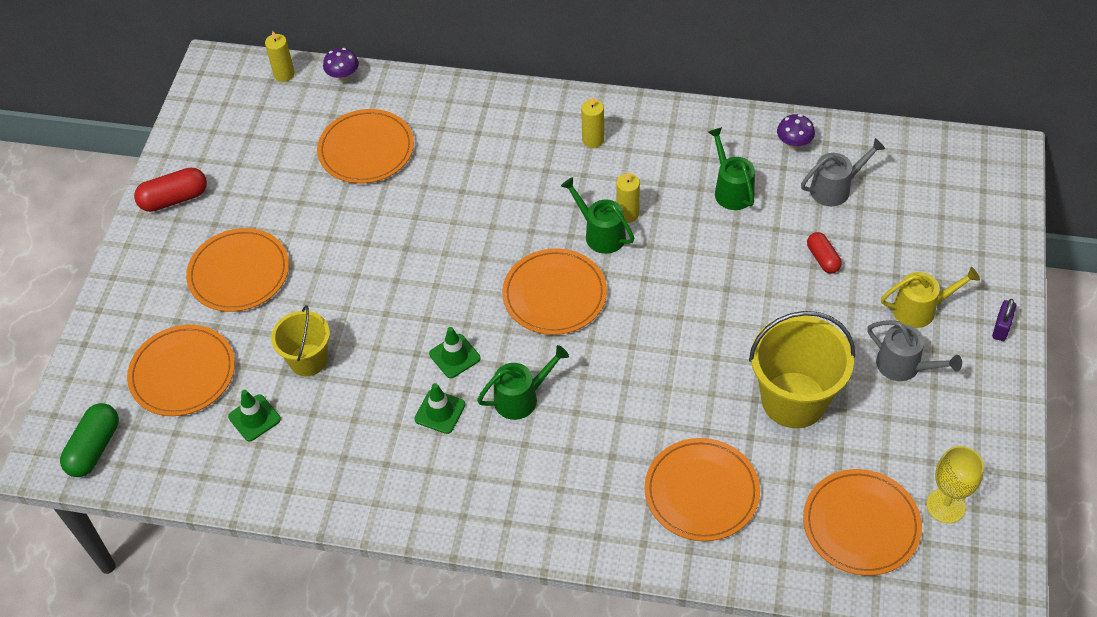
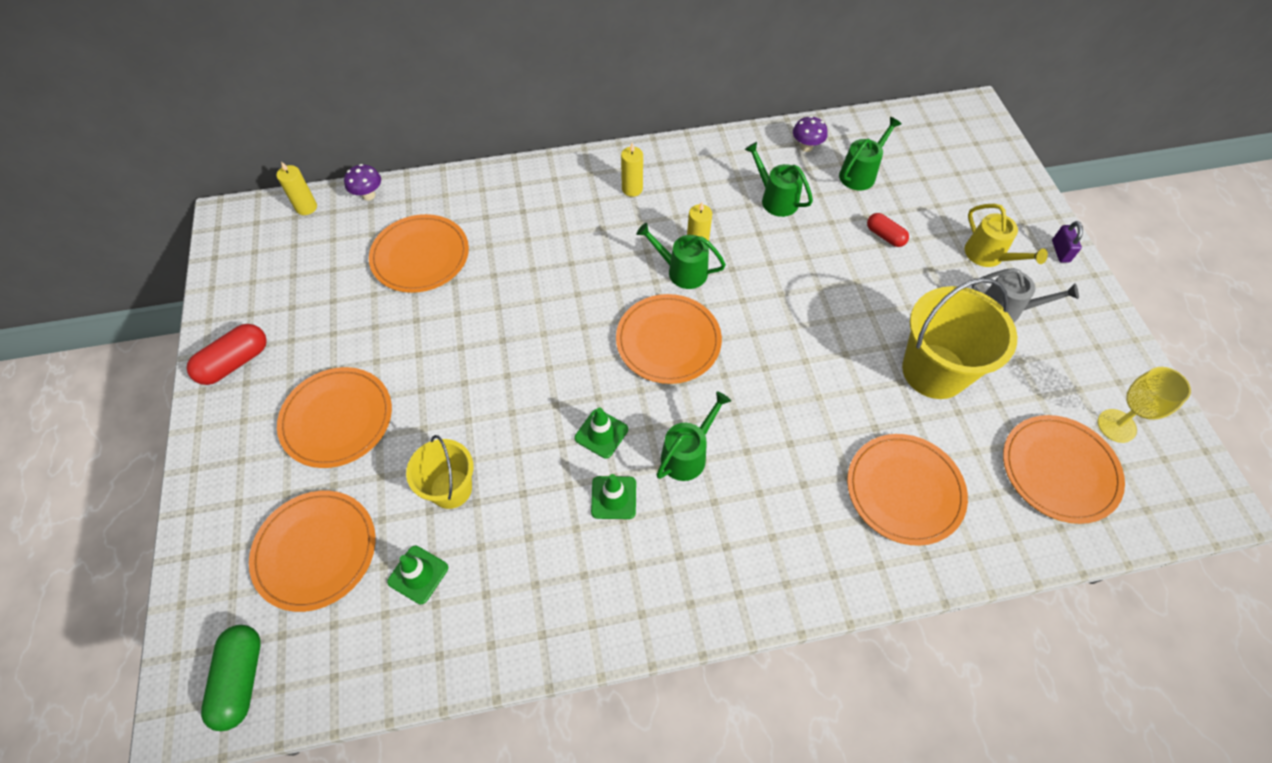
camera: 25 degrees left, 5 degrees up
grey watering can [801,138,885,206] -> green watering can [839,117,902,190]
yellow watering can [881,267,980,328] -> yellow watering can turned 90 degrees clockwise [965,204,1048,267]

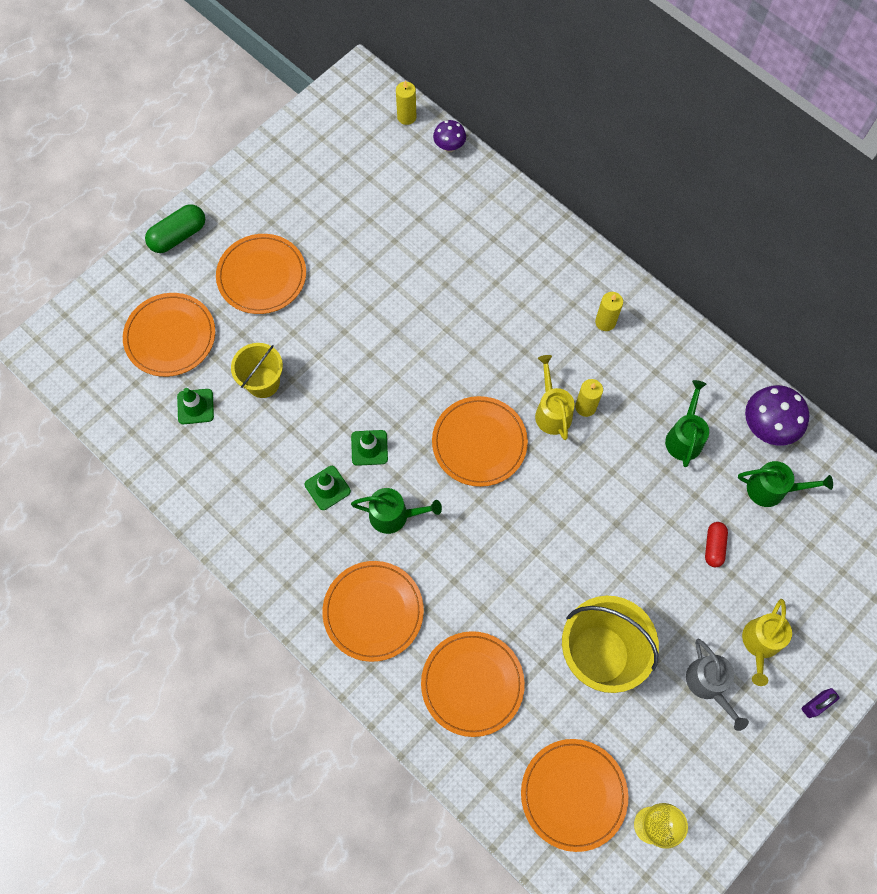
camera: 55 degrees right, 10 degrees up
red capsule [187,324,267,385] -> none
green capsule [201,625,261,731] -> green capsule moved to [145,204,205,253]
orange plate [369,214,469,293] -> orange plate moved to [323,561,424,662]
green watering can [637,223,726,289] -> yellow watering can [535,355,574,440]
purple mushroom [793,116,827,152] -> purple mushroom [745,385,809,446], size x1.69

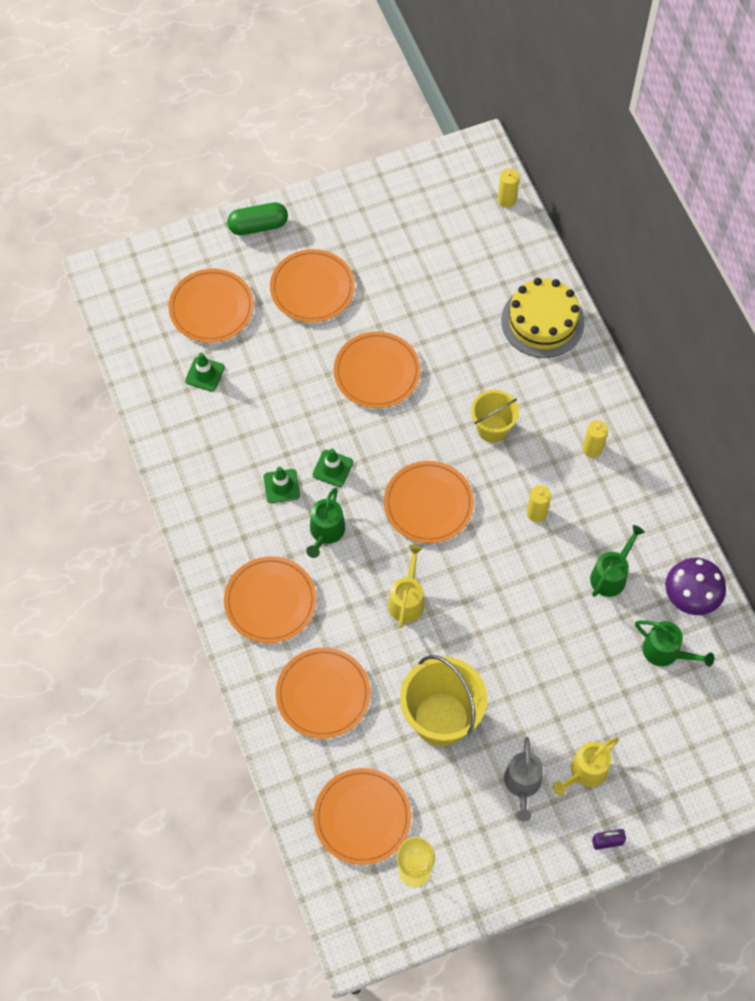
camera: 25 degrees right, 5 degrees down
yellow bucket [231,343,283,398] -> yellow bucket moved to [471,390,519,443]
green watering can [351,488,442,534] -> green watering can turned 75 degrees clockwise [306,488,345,558]
purple mushroom [433,120,466,152] -> none
yellow watering can [535,355,574,440] -> yellow watering can moved to [388,545,424,628]
red capsule [705,522,728,568] -> none
none -> orange plate [334,331,421,408]
none -> yellow cake [501,278,584,358]

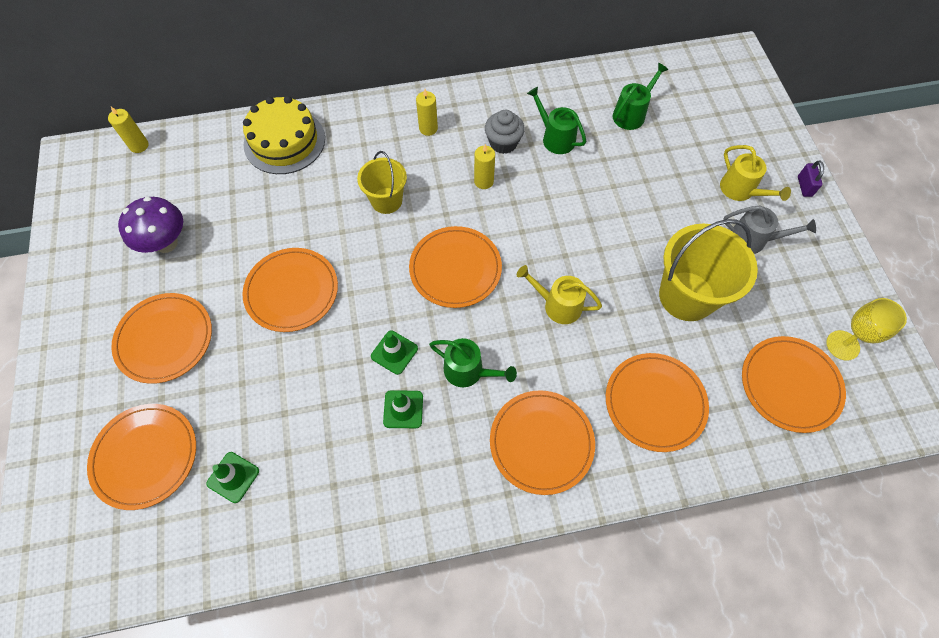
camera: 80 degrees left, 0 degrees up
green capsule [227,202,288,235] -> none
purple mushroom [665,558,726,615] -> purple mushroom moved to [118,197,183,253]
none -> grey cupcake [485,110,525,154]

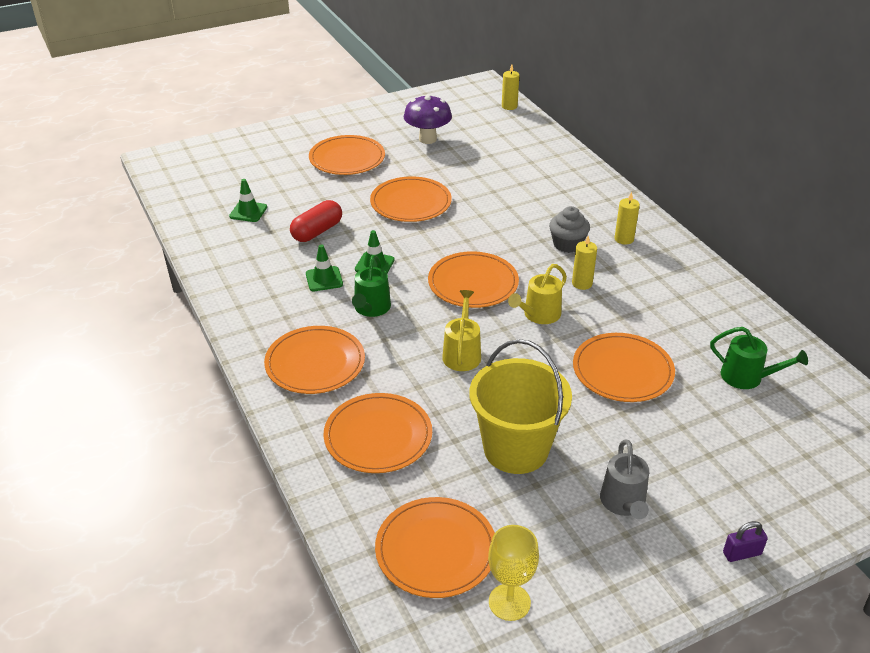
camera: 75 degrees right, 25 degrees down
orange plate [87,404,196,510] -> orange plate moved to [573,333,675,402]
yellow cake [243,96,325,174] -> none
yellow bucket [357,151,407,214] -> none
grey cupcake [485,110,525,154] -> grey cupcake moved to [549,206,590,253]
green watering can [527,87,586,154] -> none
yellow watering can [720,145,791,201] -> yellow watering can moved to [508,264,567,324]
none -> red capsule [290,200,342,242]

